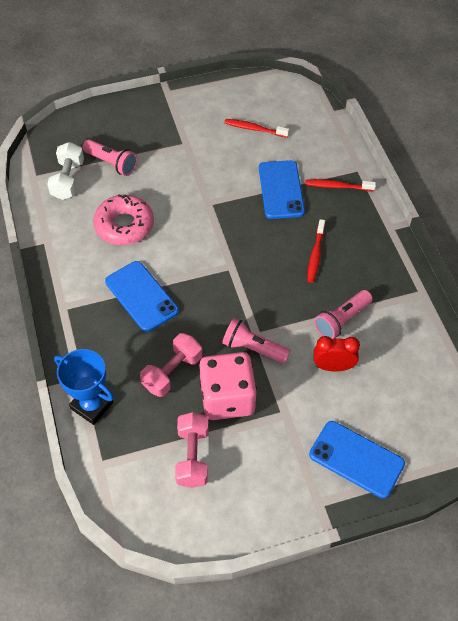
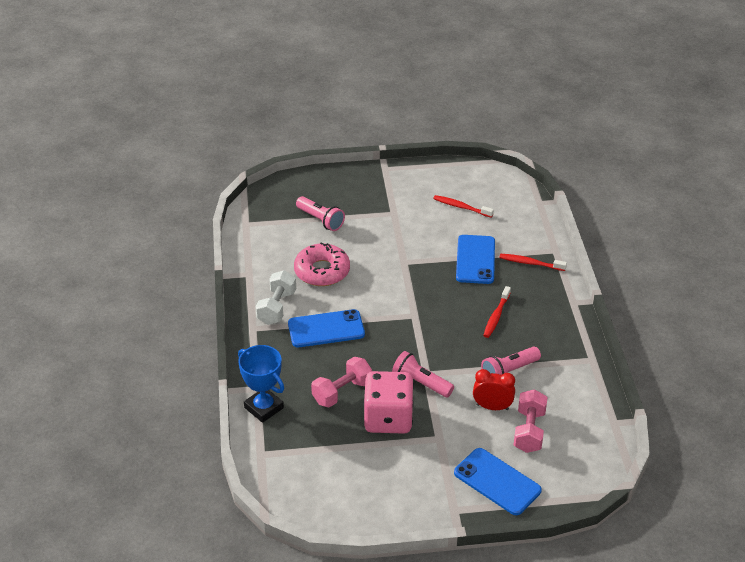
camera: 10 degrees right, 15 degrees down
white dumbbell [47,142,84,200] -> white dumbbell moved to [256,270,296,325]
blue phone [105,261,179,332] -> blue phone turned 75 degrees counterclockwise [288,309,365,347]
pink dumbbell [175,412,209,488] -> pink dumbbell moved to [514,389,547,453]

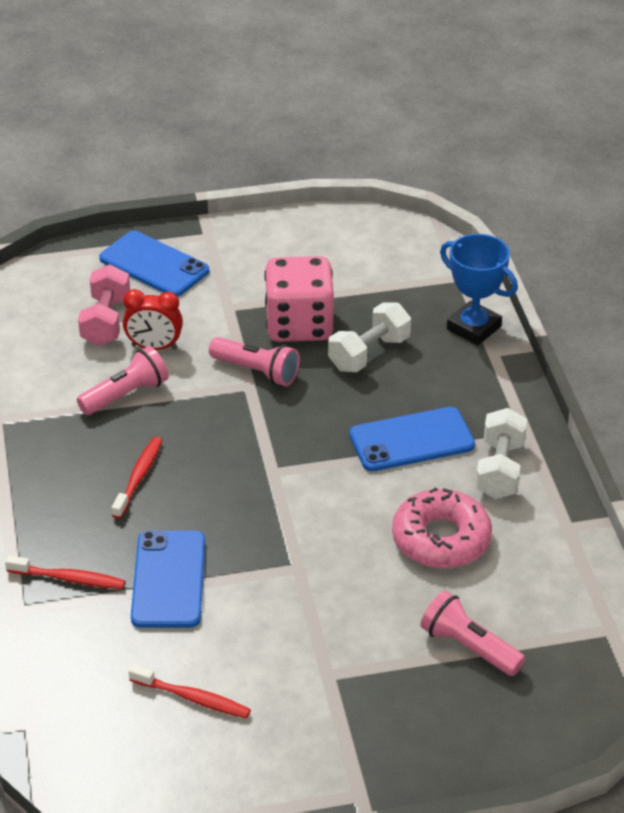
camera: 175 degrees right, 0 degrees up
pink dumbbell [311,357,372,407] -> white dumbbell [328,303,411,372]

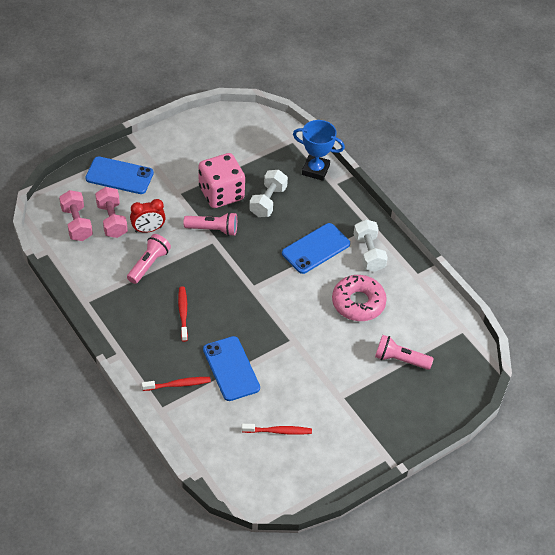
camera: 25 degrees left, 10 degrees up
none -> pink dumbbell [59,190,93,241]

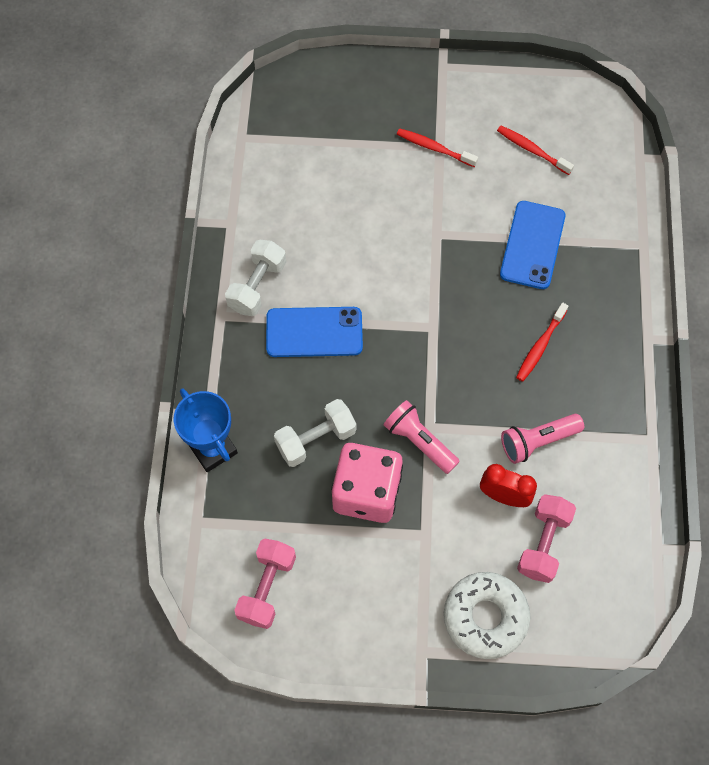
camera: 140 degrees left, 15 degrees up
pink dumbbell [59,190,93,241] -> pink dumbbell moved to [234,538,296,629]
blue phone [85,156,154,194] -> white donut [444,572,530,659]
red toothbrush [142,377,211,391] -> red toothbrush moved to [397,128,478,167]
pink donut [332,275,387,321] -> none
pink flashlight [375,335,434,370] -> none

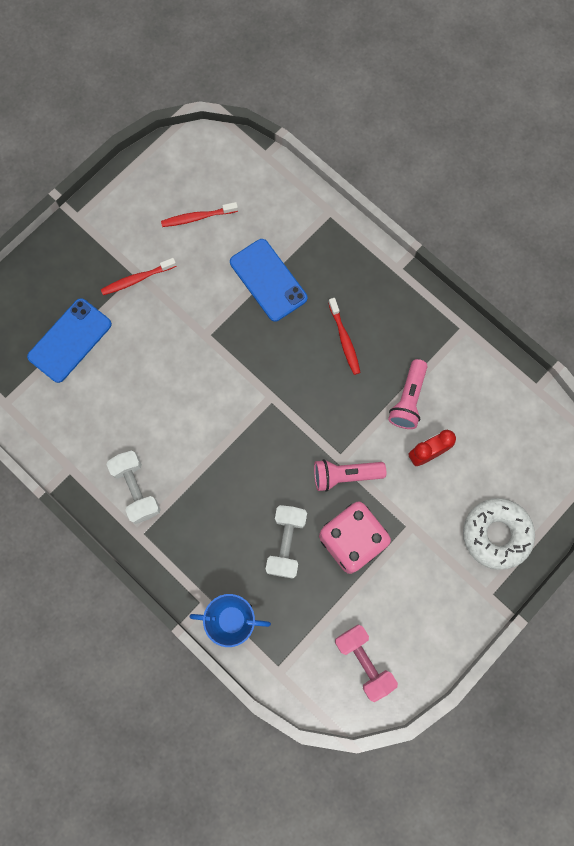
camera: 50 degrees left, 10 degrees up
blue phone [266,307,363,357] -> blue phone moved to [27,298,112,383]
pink dumbbell [517,494,576,583] -> none

